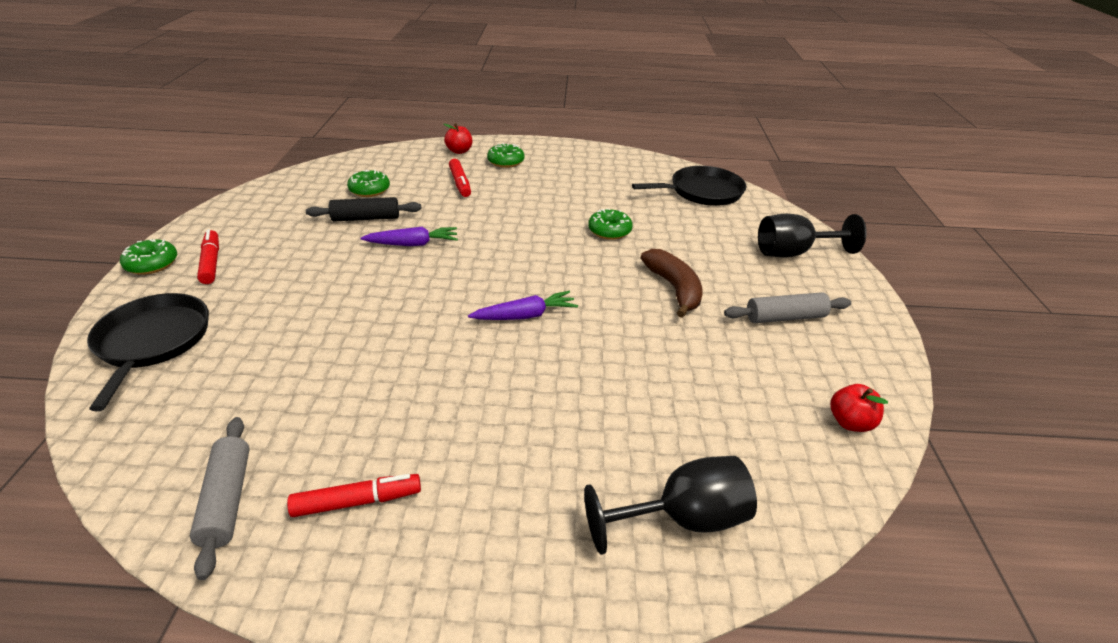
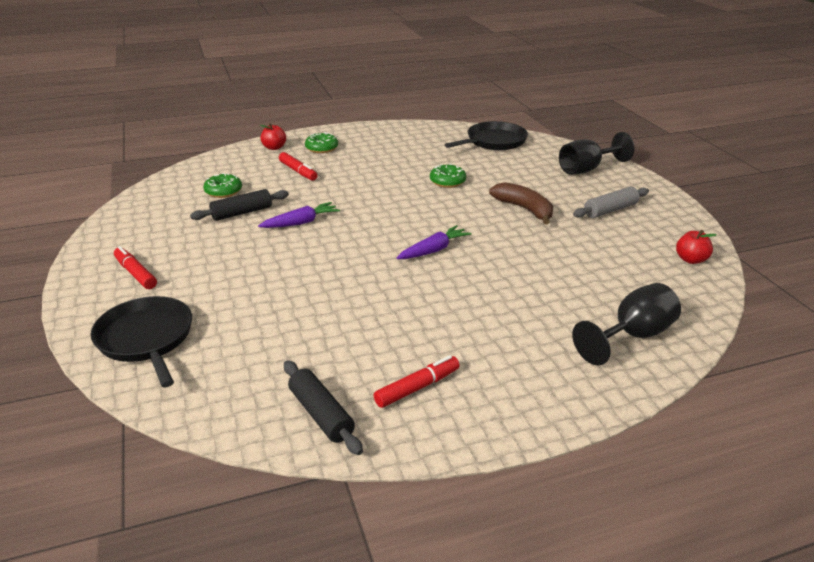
camera: 20 degrees left, 5 degrees down
green donut [120,239,177,275] -> none
grey rolling pin [190,417,250,580] -> black rolling pin [284,360,363,455]

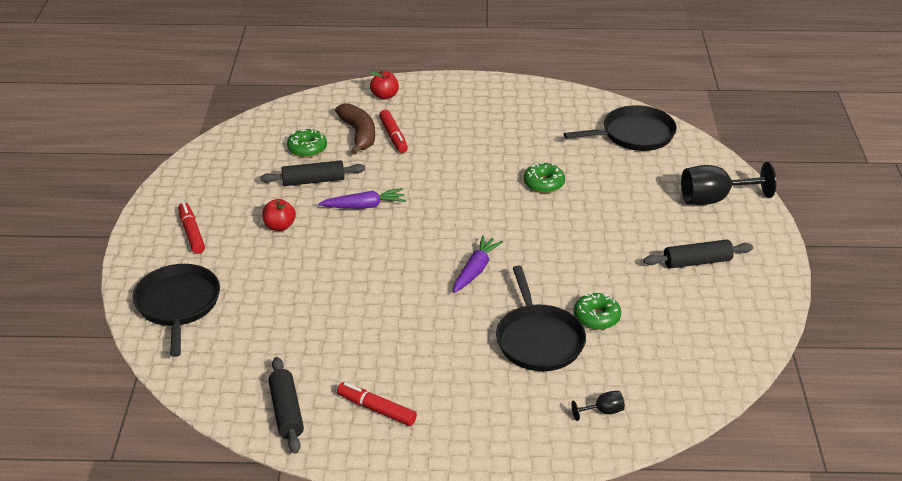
camera: 20 degrees right, 5 degrees up
green donut [305,132,338,153] -> green donut moved to [574,292,621,330]
red marker [374,355,460,408] -> red marker turned 135 degrees counterclockwise [337,382,417,426]
purple carrot [396,225,472,259] -> purple carrot turned 45 degrees counterclockwise [453,235,503,293]
brown banana [489,182,553,224] -> brown banana moved to [335,103,375,155]
black goblet [572,283,681,365] -> black goblet [571,391,625,421], size x0.47
grey rolling pin [573,187,649,218] -> black rolling pin [643,239,753,269]
red apple [676,230,716,264] -> red apple moved to [263,199,296,231]
none -> black pan [496,266,586,371]

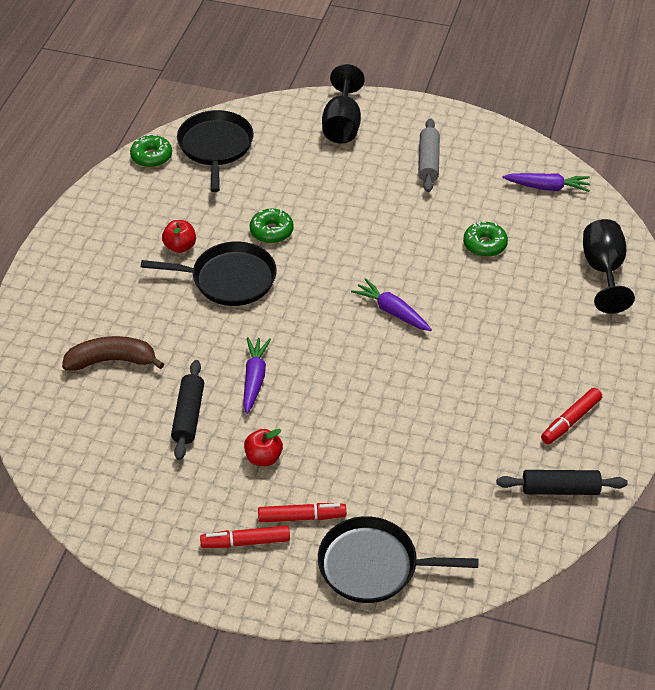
camera: 75 degrees left, 10 degrees up
green donut [287,128,327,157] -> green donut moved to [130,134,172,167]
red apple [370,70,399,100] -> red apple moved to [162,220,196,253]
red marker [379,110,408,153] -> red marker moved to [258,503,346,522]
black pan [496,266,586,371] -> black pan moved to [141,242,277,306]
black goblet [571,391,625,421] -> black goblet [583,219,635,313], size x2.15
black rolling pin [643,239,753,269] -> grey rolling pin [418,118,440,192]
none -> purple carrot [503,173,590,192]

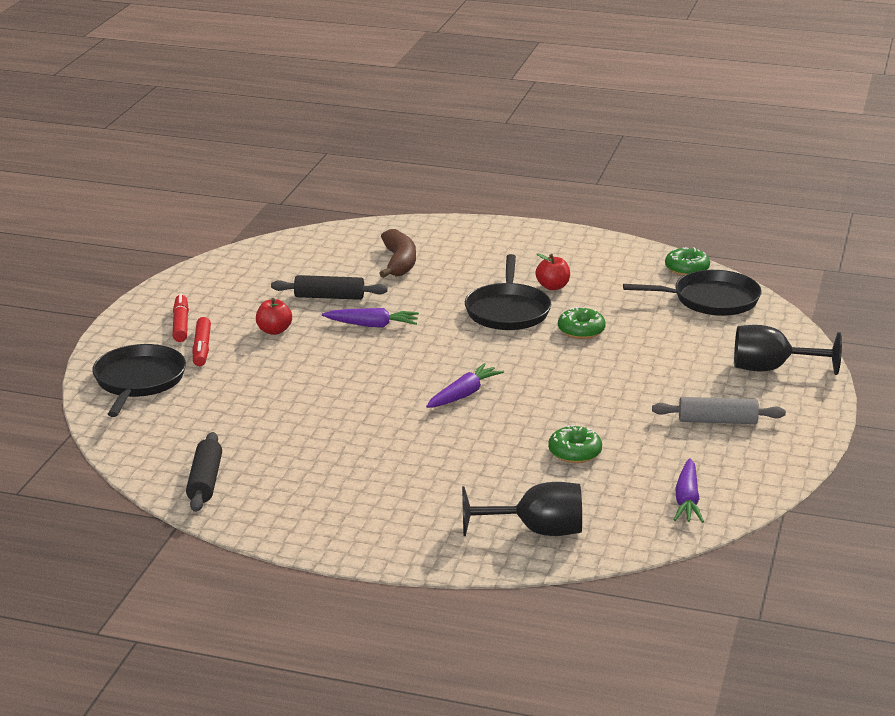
camera: 90 degrees right, 20 degrees down
red marker [541,388,602,444] -> none

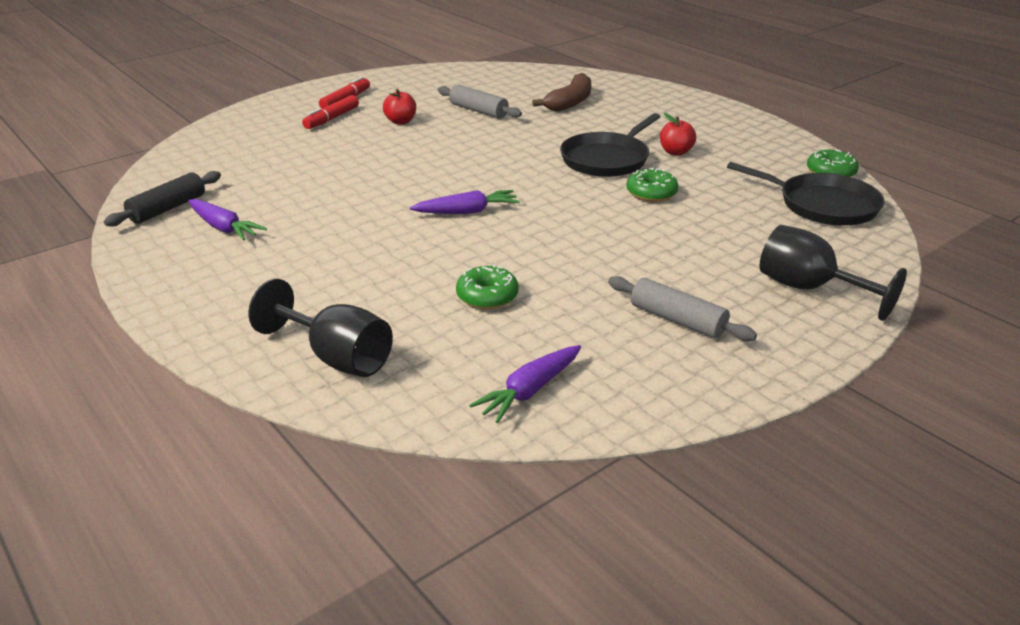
camera: 35 degrees right, 5 degrees up
black pan [93,344,186,417] -> none
black rolling pin [271,275,388,300] -> grey rolling pin [438,85,522,119]
purple carrot [322,308,419,327] -> purple carrot moved to [188,199,267,241]

